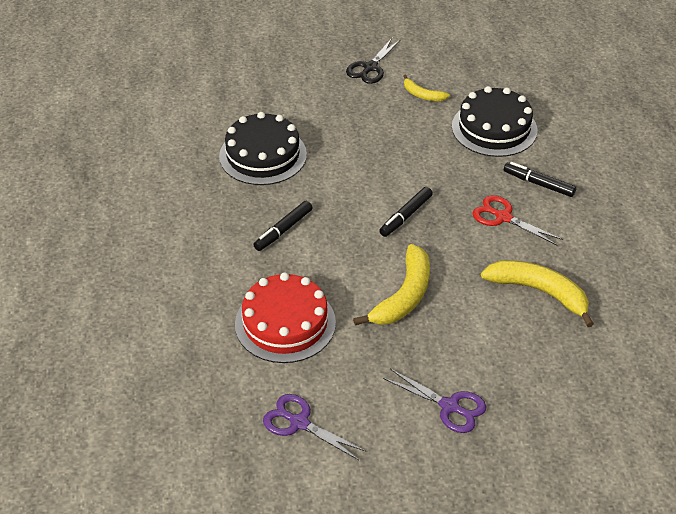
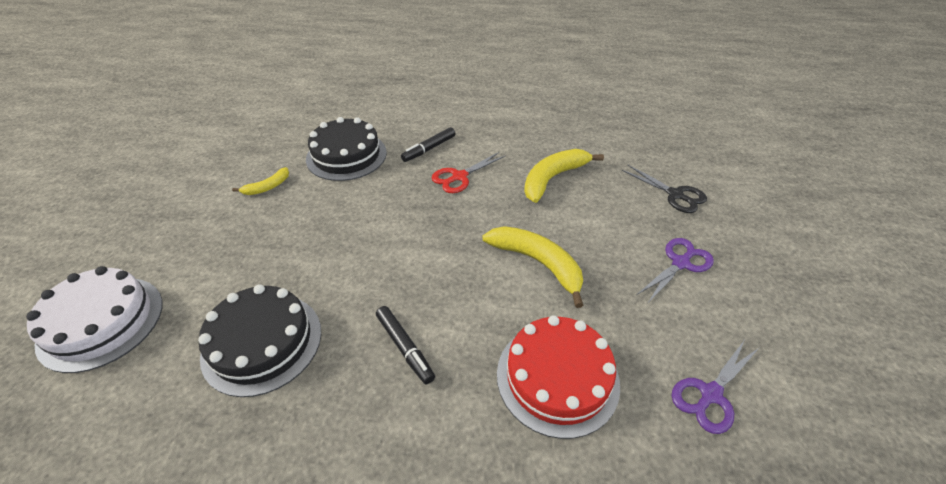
camera: 75 degrees left, 0 degrees up
black scissors [346,37,401,84] -> black scissors moved to [622,165,707,213]
black marker [379,187,433,237] -> none
none -> white cake [26,266,163,373]

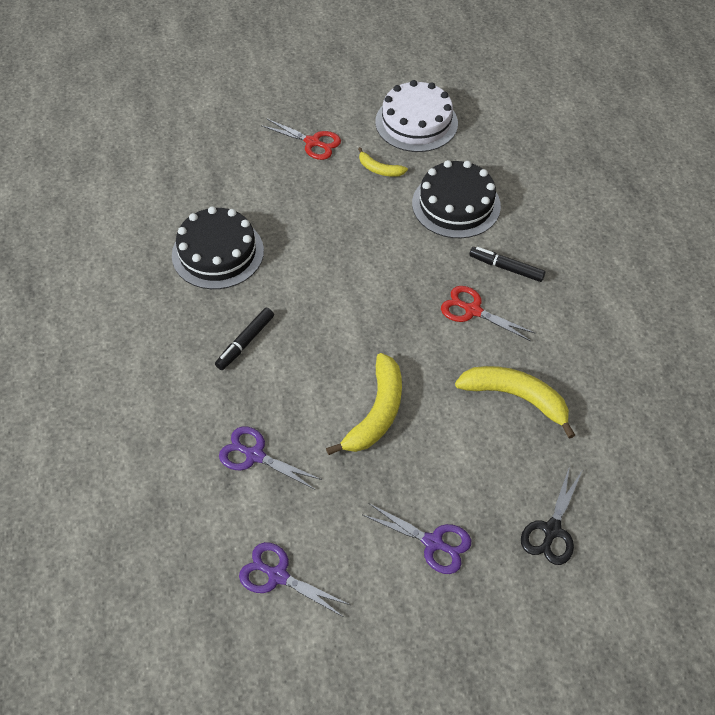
camera: 70 degrees right, 10 degrees up
white cake [26,266,163,373] -> white cake moved to [375,80,458,152]
red cake [497,315,620,439] -> purple scissors [219,426,322,490]
none -> red scissors [261,118,341,160]

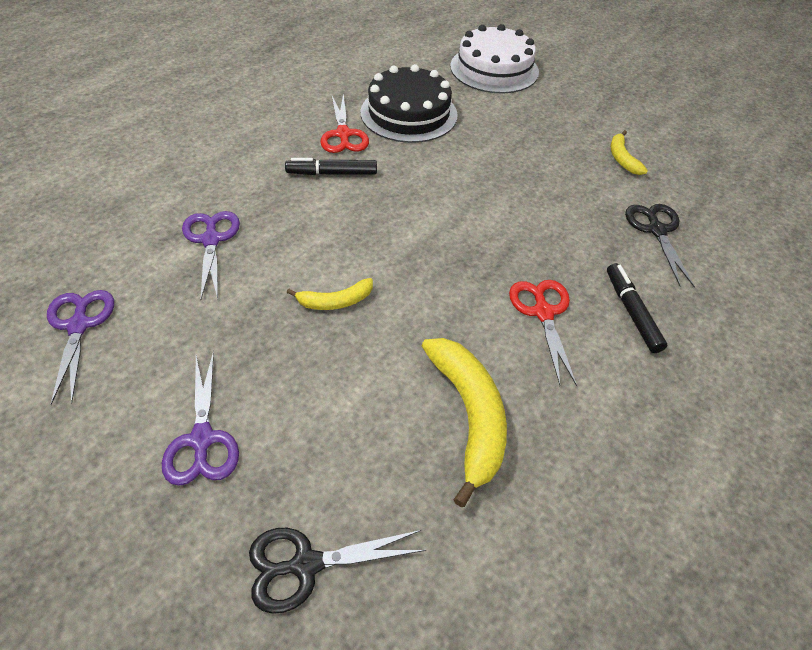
camera: 50 degrees right, 5 degrees down
red scissors [261,118,341,160] -> red scissors moved to [320,93,369,153]
yellow banana [326,353,402,455] -> yellow banana [287,278,373,310], size x0.54
white cake [375,80,458,152] -> white cake moved to [450,24,539,93]
black cake [412,160,501,238] -> black scissors [625,204,695,287]

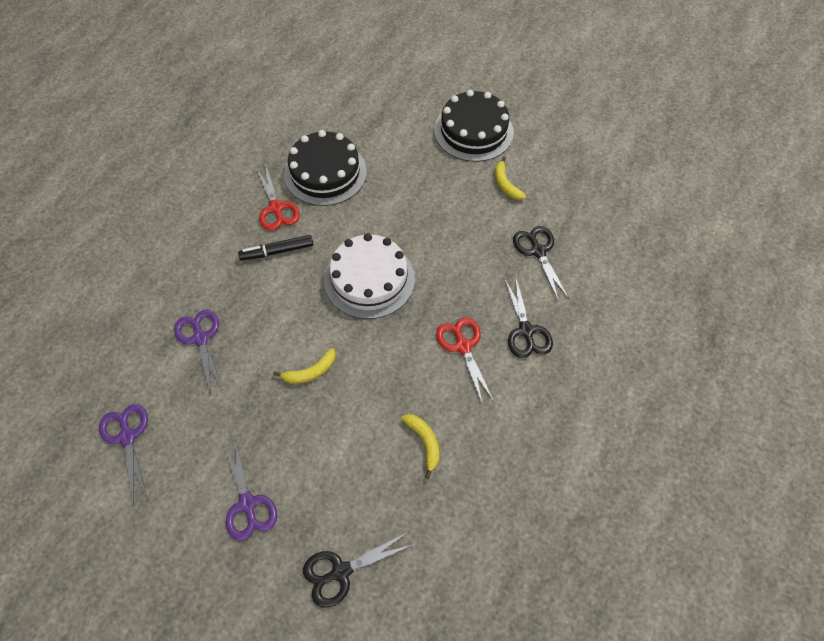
camera: 10 degrees left, 10 degrees up
yellow banana [422,338,507,507] -> yellow banana [402,414,439,479], size x0.54
white cake [450,24,539,93] -> white cake moved to [324,233,415,319]
black marker [607,263,667,353] -> black scissors [504,275,553,358]
none -> black cake [434,90,514,162]

